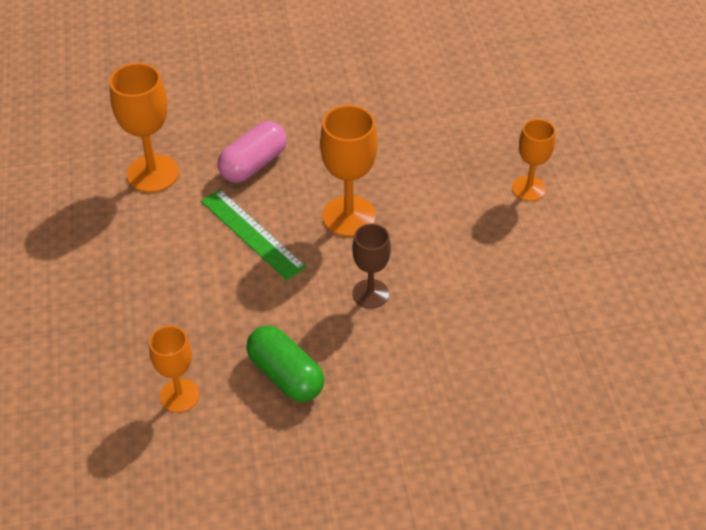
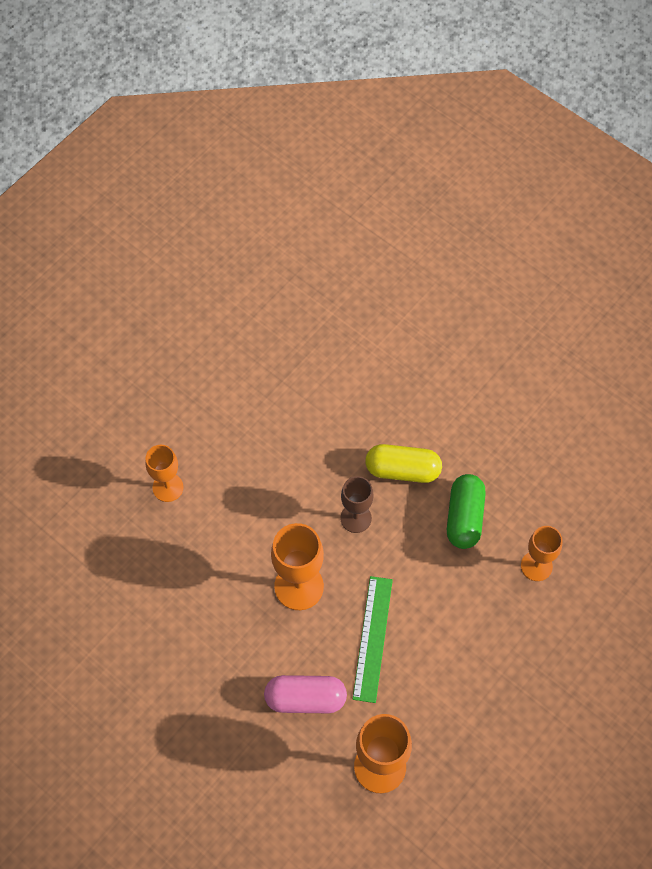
camera: 130 degrees left, 15 degrees up
none -> yellow capsule [365,444,442,483]

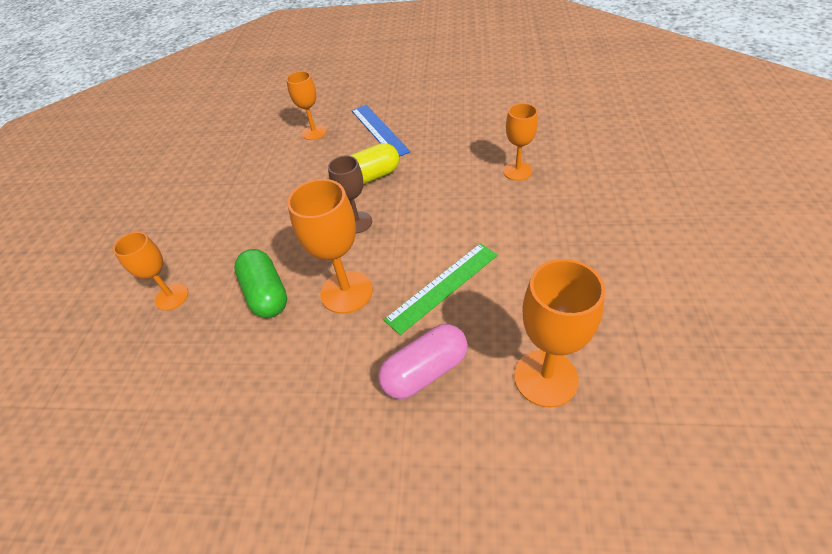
camera: 30 degrees left, 15 degrees down
green ruler [353,576,393,703] -> green ruler turned 75 degrees clockwise [384,243,498,335]
green capsule [447,474,486,549] -> green capsule moved to [234,249,287,318]
none -> orange goblet [286,71,327,140]
none -> blue ruler [351,105,411,157]

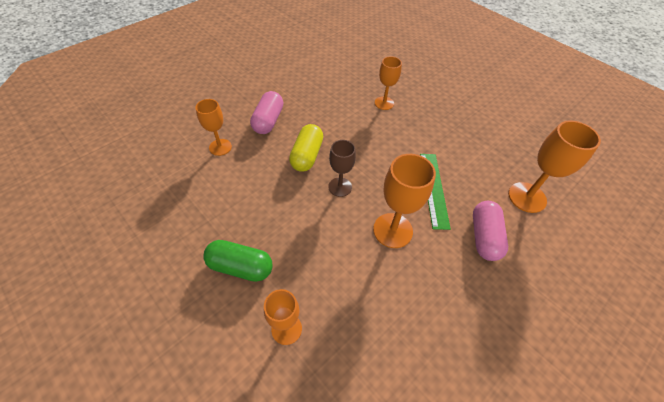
camera: 55 degrees left, 5 degrees up
green capsule [234,249,287,318] -> green capsule moved to [203,240,273,282]
blue ruler [351,105,411,157] -> pink capsule [250,91,283,134]

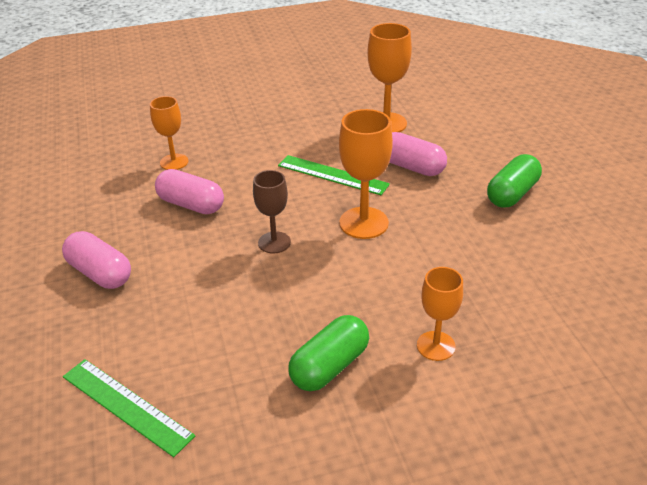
camera: 60 degrees left, 15 degrees down
orange goblet [195,99,232,156] -> none
yellow capsule [289,124,323,172] -> none
none -> green ruler [63,359,195,457]
none -> pink capsule [155,169,224,214]
none -> green capsule [487,154,542,208]

